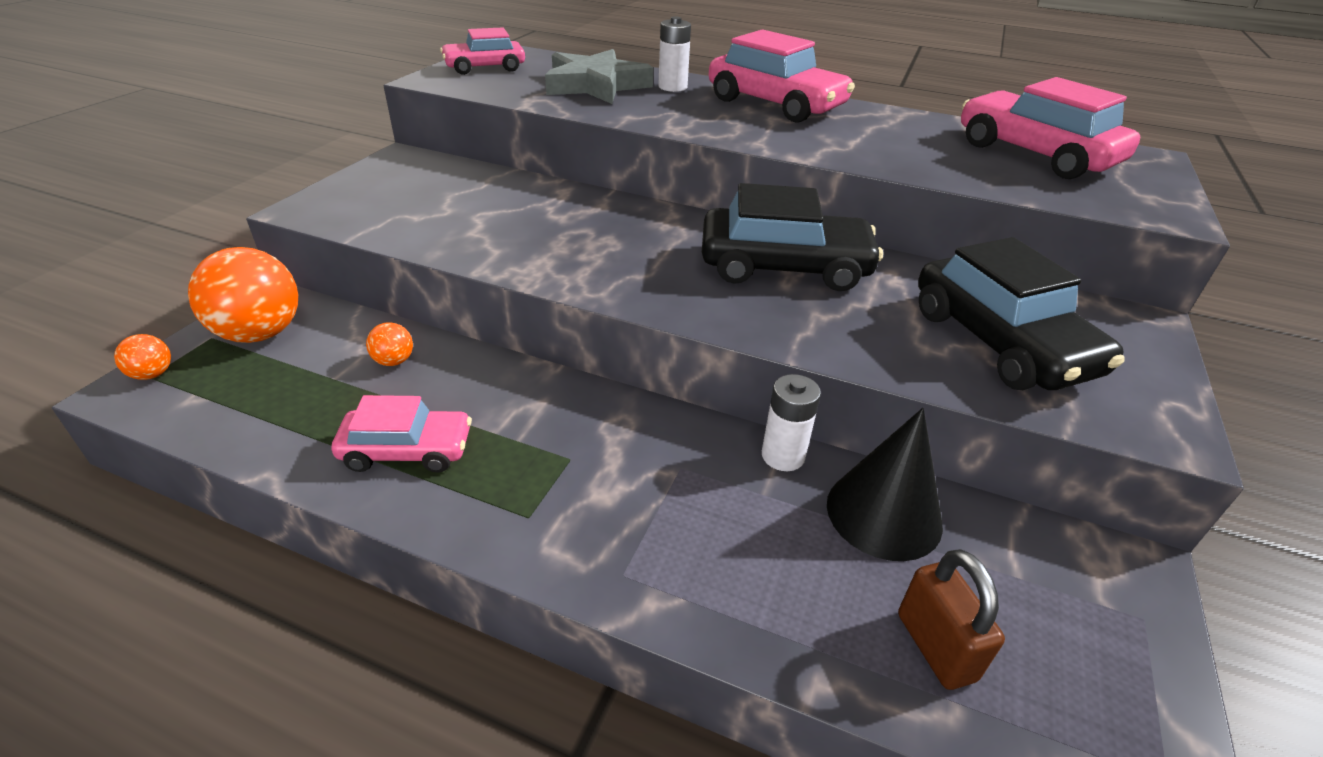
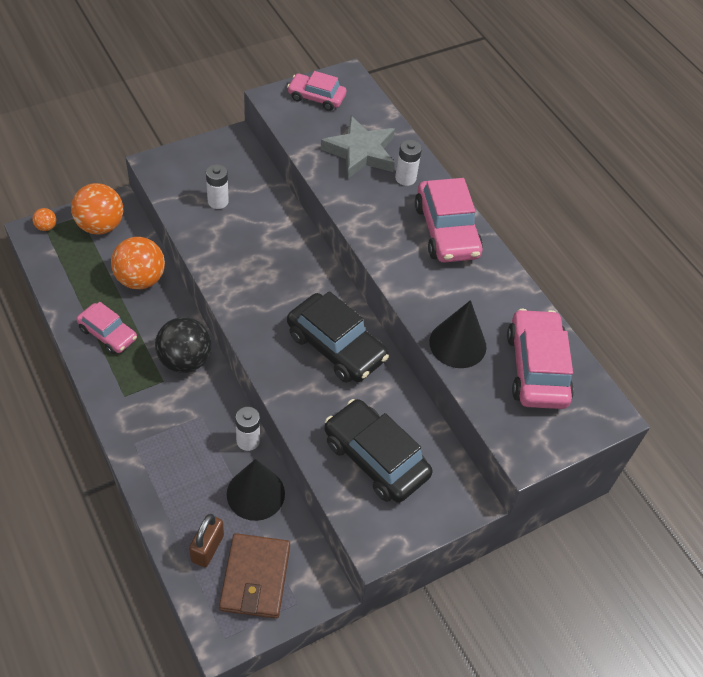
camera: 35 degrees right, 15 degrees up
orange ball [366,322,413,366] -> orange ball [111,237,165,289], size x2.20
black car [918,237,1124,390] -> black car turned 120 degrees clockwise [324,399,433,503]
none -> black ball [155,317,211,373]
none -> white battery [206,164,229,209]
none -> brown wallet [219,533,290,619]
none -> black cone [429,300,486,368]

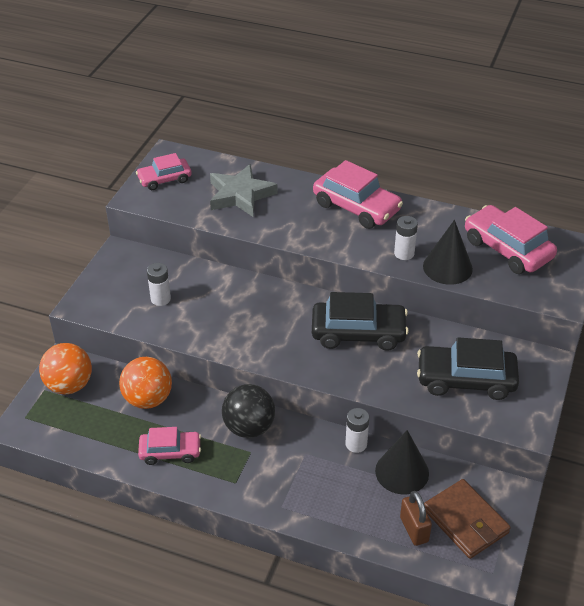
camera: 35 degrees left, 10 degrees down
orange ball [32,208,56,231] -> none
white battery [395,140,422,186] -> white battery moved to [394,216,418,260]

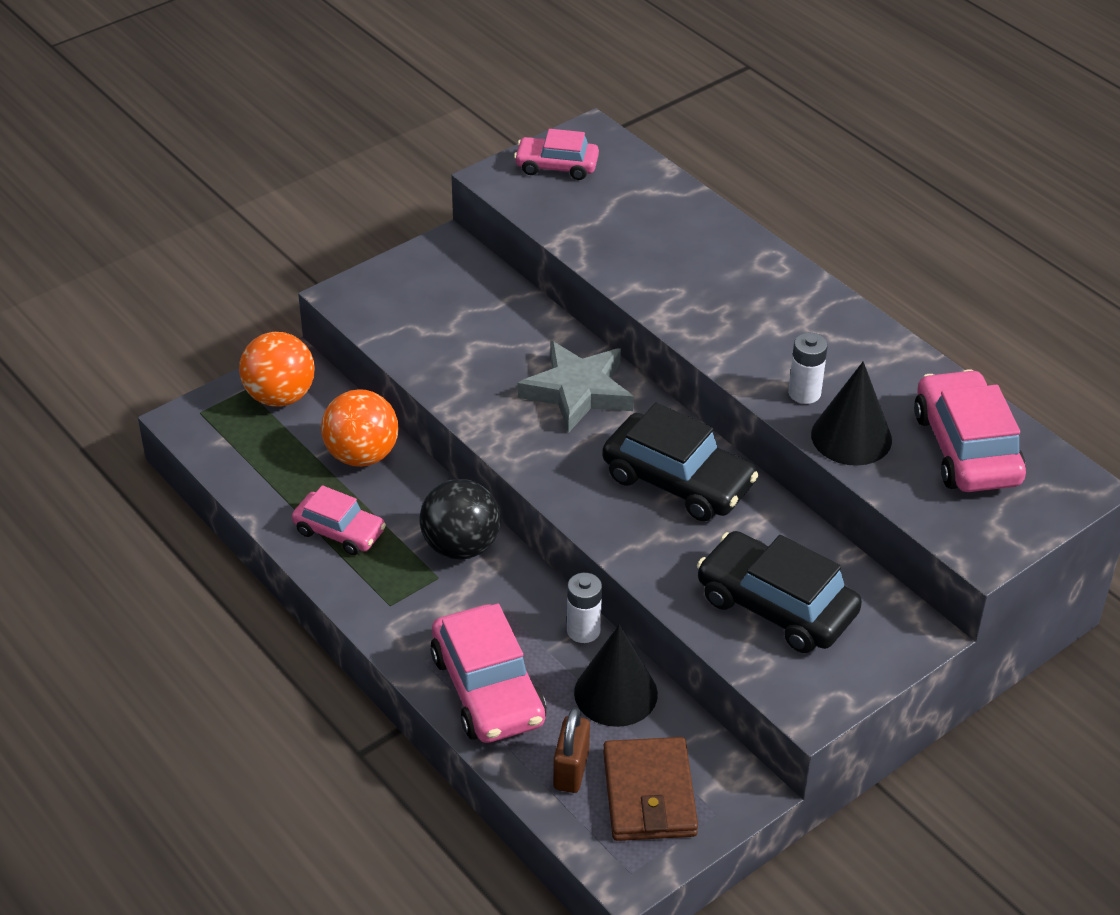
camera: 30 degrees right, 0 degrees up
white battery [147,263,171,306] -> none
grey star [210,164,278,217] -> grey star moved to [517,341,634,433]
pink car [313,160,403,229] -> pink car moved to [430,604,546,743]

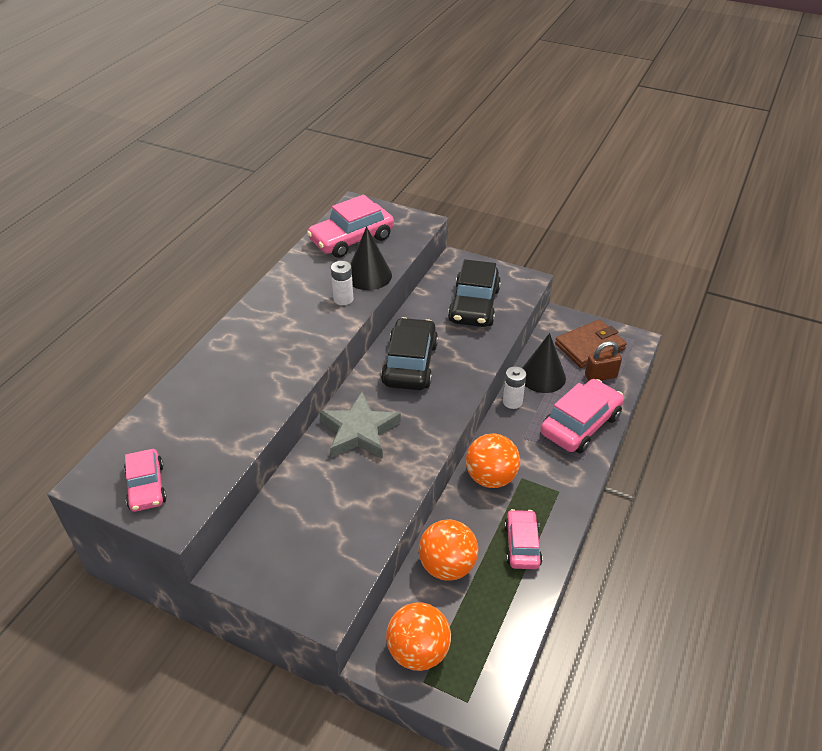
camera: 115 degrees left, 0 degrees up
black ball [420,479,500,560] -> orange ball [466,434,520,488]

